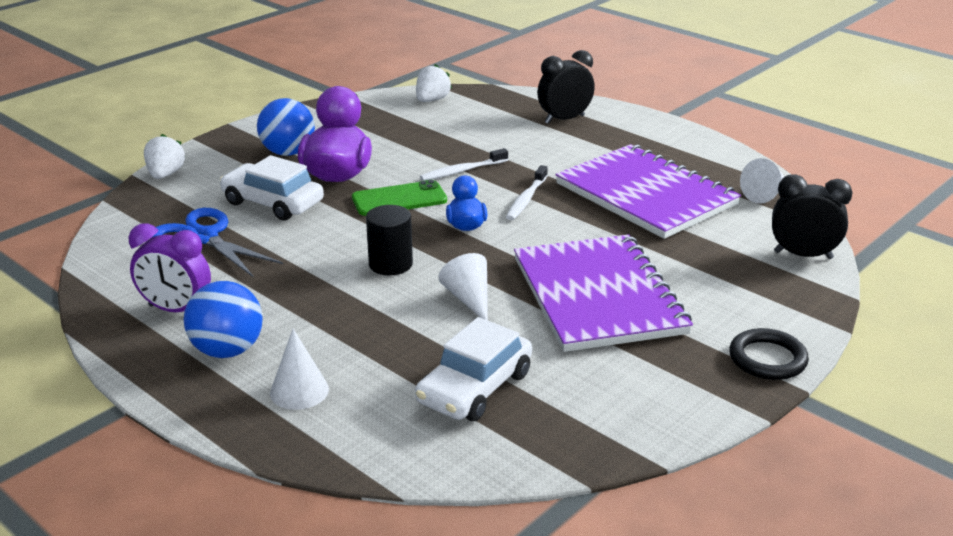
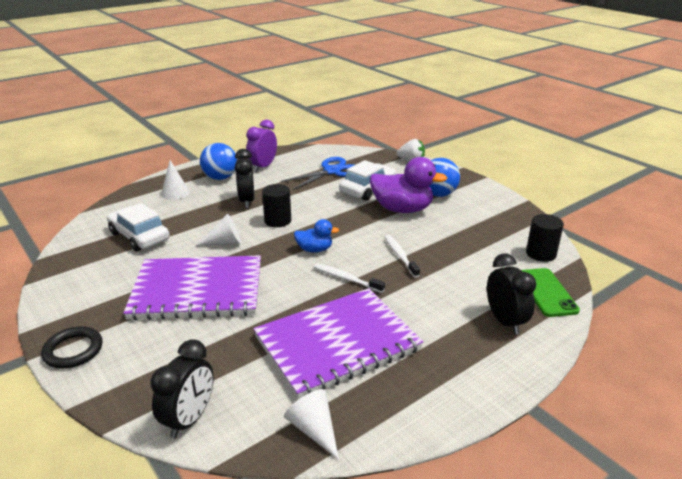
camera: 100 degrees right, 0 degrees up
green phone [352,180,447,216] -> green phone moved to [521,268,580,317]
white strawberry [416,64,452,102] -> black cylinder [526,214,564,262]
none -> black clock [235,149,255,208]

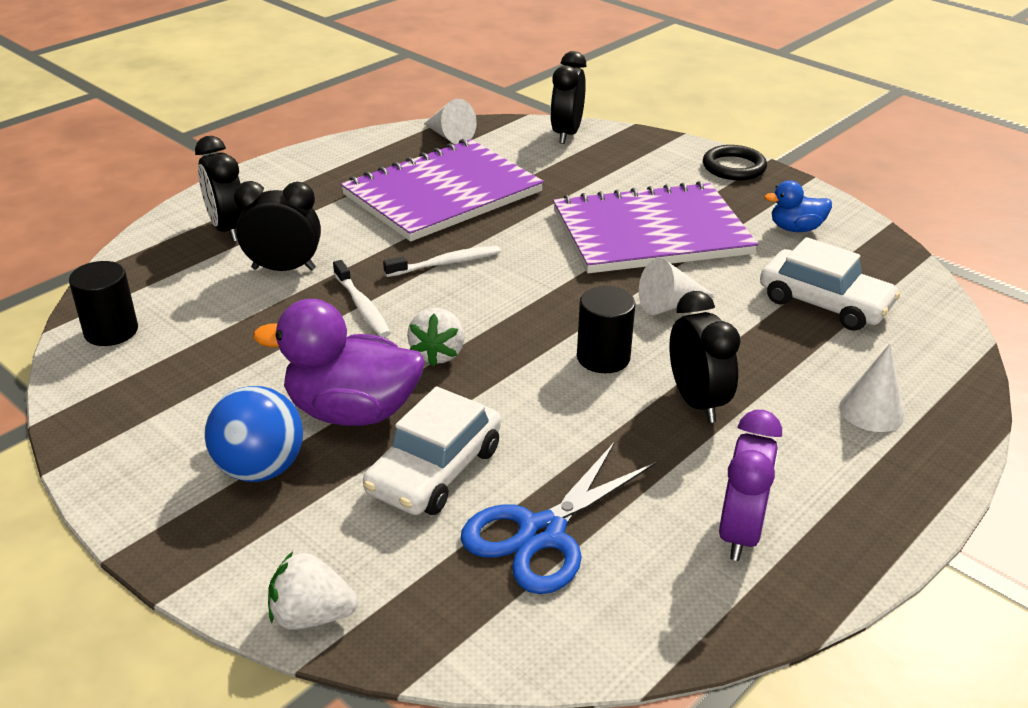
camera: 170 degrees right, 5 degrees up
blue ball [200,143,237,180] -> none
blue duck [294,219,339,253] -> blue duck moved to [764,180,832,232]
white toothbrush [314,264,385,293] -> white toothbrush turned 45 degrees counterclockwise [383,246,501,277]
green phone [521,268,580,317] -> none
none -> black clock [234,181,321,271]
none -> white strawberry [407,308,465,366]

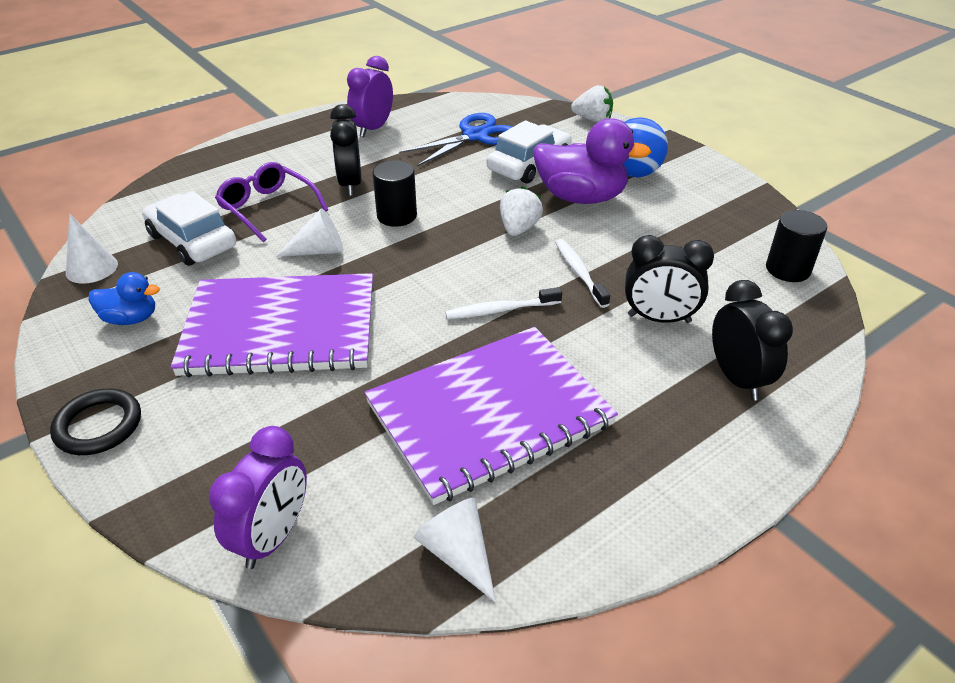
camera: 170 degrees left, 5 degrees up
black clock [550,51,586,144] -> purple clock [209,426,307,569]
white cone [839,344,905,432] -> white cone moved to [66,214,118,284]
none -> purple glasses [215,162,328,242]

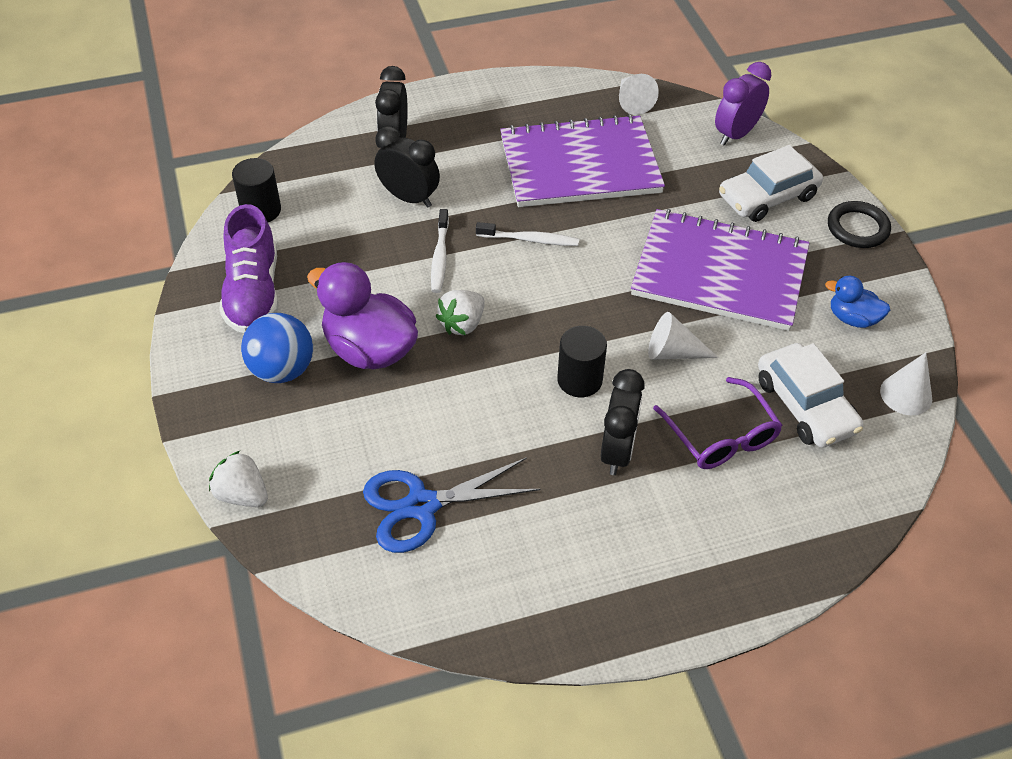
camera: 160 degrees left, 10 degrees up
purple clock [347,56,393,137] -> none
white car [487,120,572,184] -> white car moved to [719,145,823,222]
none -> purple shoe [219,204,279,333]

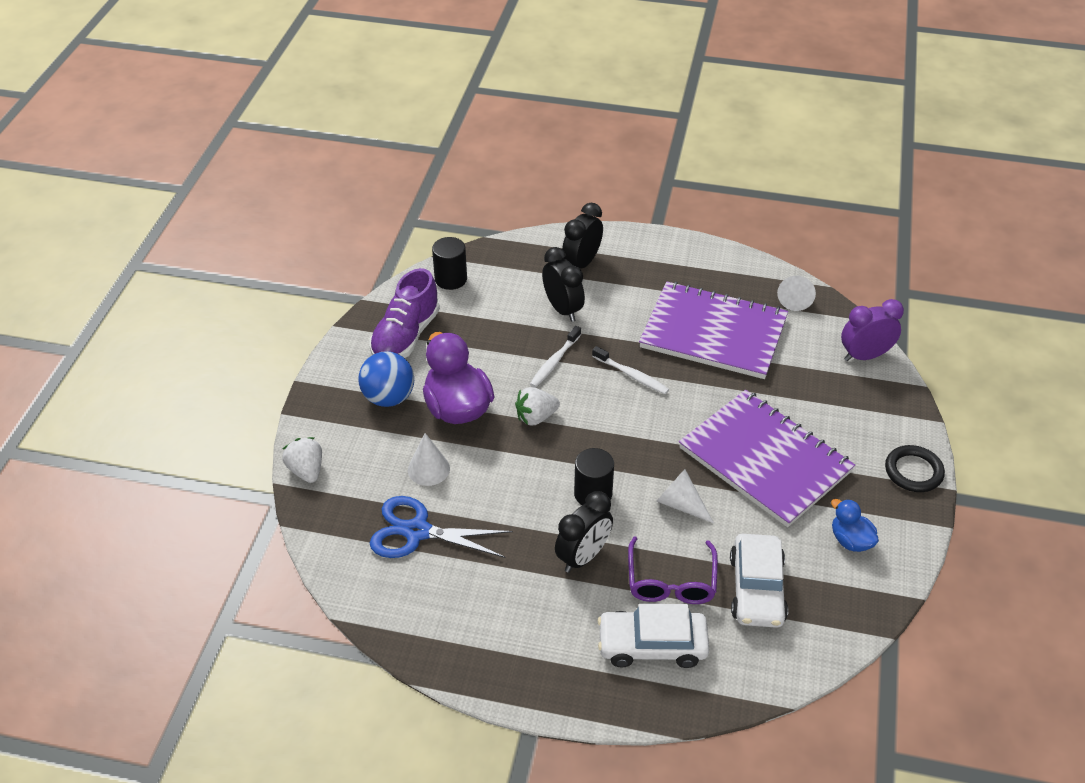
camera: 30 degrees right, 5 degrees down
white car [719,145,823,222] -> white car moved to [598,604,709,668]
white cone [880,352,932,415] -> white cone moved to [408,433,450,486]

